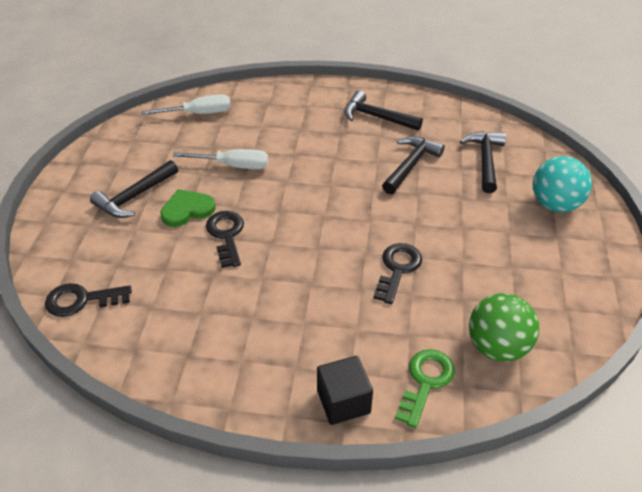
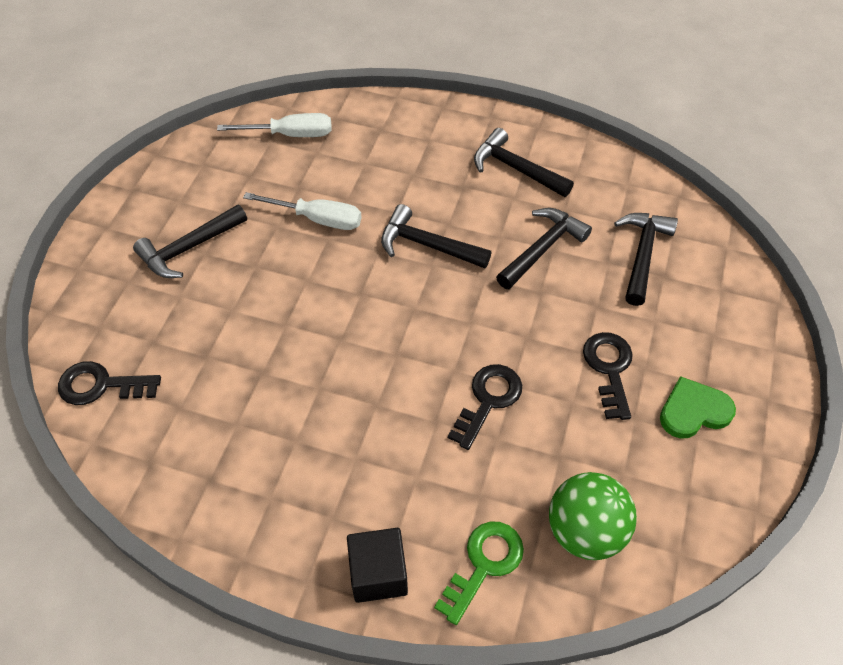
camera: 10 degrees right, 10 degrees up
green heart [160,189,216,227] -> green heart moved to [660,376,736,439]
black key [206,211,244,268] -> black key moved to [583,332,633,420]
turquoise ball [533,156,592,212] -> none
none -> black hammer [381,204,491,268]

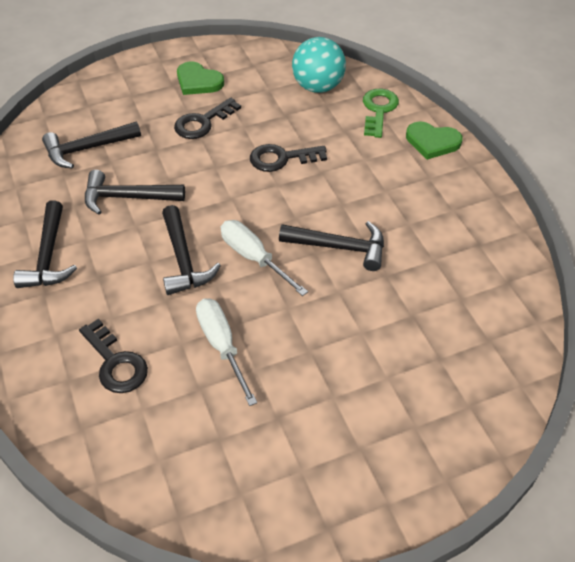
camera: 130 degrees left, 5 degrees down
black key [58,361,161,405] -> black key moved to [79,319,148,393]
black hammer [133,204,247,278] -> black hammer moved to [279,221,384,271]
white screwdriver [217,113,332,137] -> white screwdriver moved to [221,220,308,296]
black cube [347,528,408,603] -> green heart [406,121,462,160]
green key [434,521,524,625] -> green key turned 105 degrees clockwise [363,89,399,138]
green ball [549,472,637,560] -> turquoise ball [292,37,346,93]

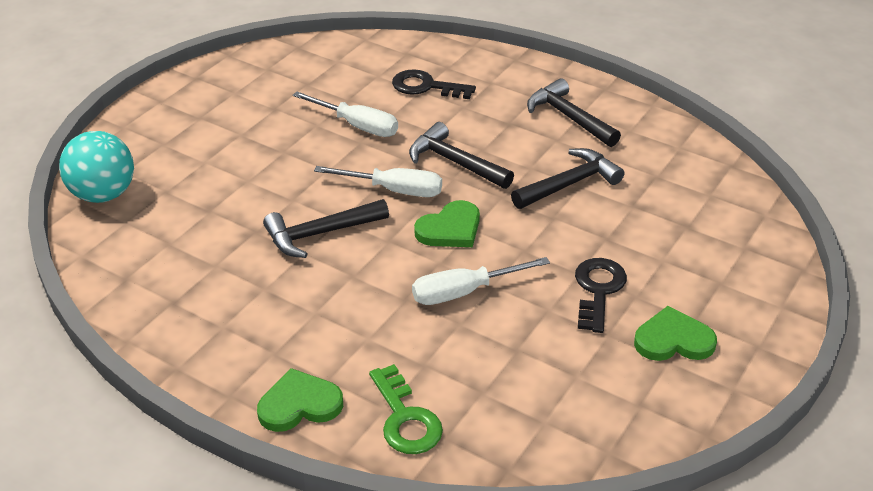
camera: 145 degrees right, 10 degrees down
black hammer [42,121,141,169] -> none
black key [250,144,327,172] -> white screwdriver [412,257,550,305]
turquoise ball [292,37,346,93] -> turquoise ball moved to [59,131,134,203]
none -> green heart [414,200,480,247]

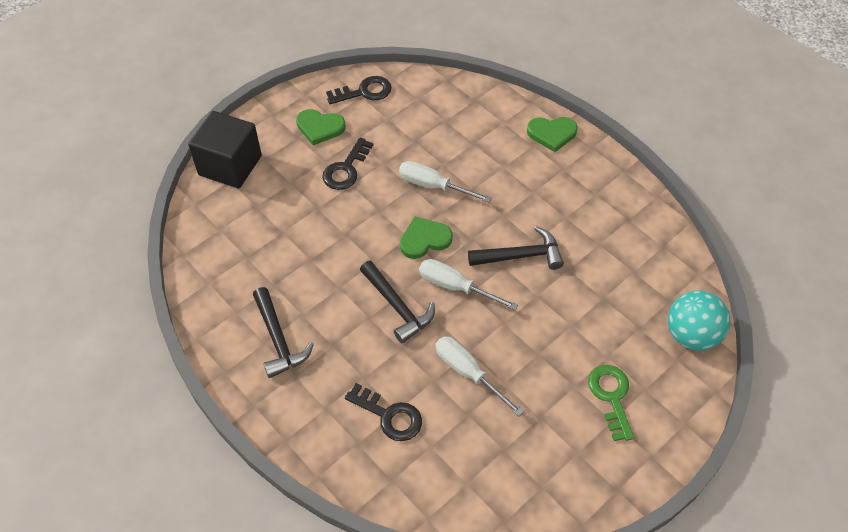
camera: 165 degrees left, 15 degrees up
green key [369,364,443,454] -> green key moved to [588,365,634,441]
white screwdriver [412,257,550,305] -> white screwdriver turned 150 degrees counterclockwise [399,161,491,202]
black hammer [511,148,624,209] -> none
none -> black cube [188,111,262,188]
none -> black key [326,76,392,104]

